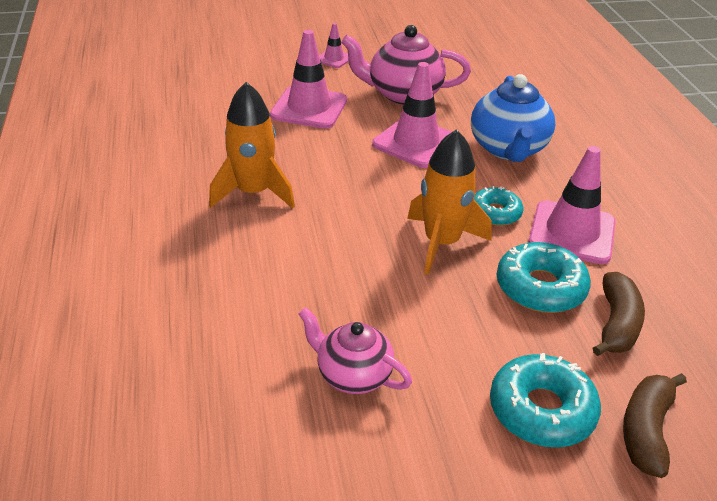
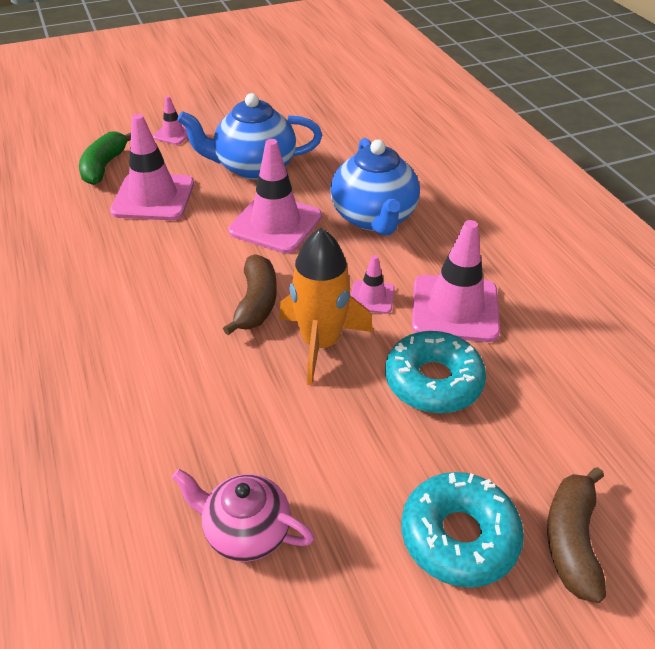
camera: 10 degrees left, 5 degrees up
orange rocket [209,82,295,208] -> none
pink teapot [341,25,471,105] -> blue teapot [177,93,322,180]
turquoise donut [474,186,523,226] -> pink traffic cone [351,255,395,314]
brown banana [593,272,645,356] -> brown banana moved to [223,254,277,335]
none -> green banana [79,132,131,185]

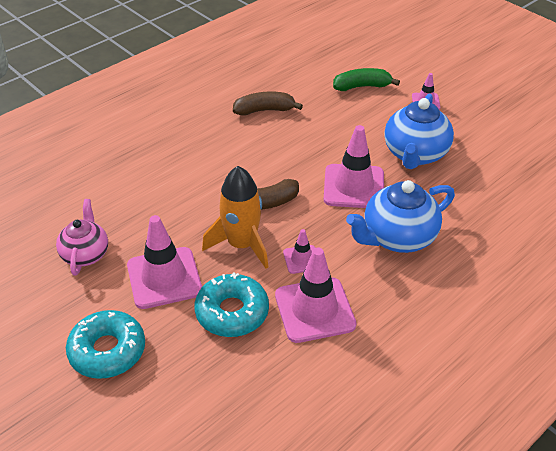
camera: 70 degrees right, 0 degrees up
pink traffic cone [110,114,194,220] -> pink traffic cone moved to [127,215,202,309]
blue teapot [177,93,322,180] -> blue teapot turned 135 degrees counterclockwise [384,94,454,169]
brown banana [547,467,606,603] -> brown banana moved to [233,91,303,116]

